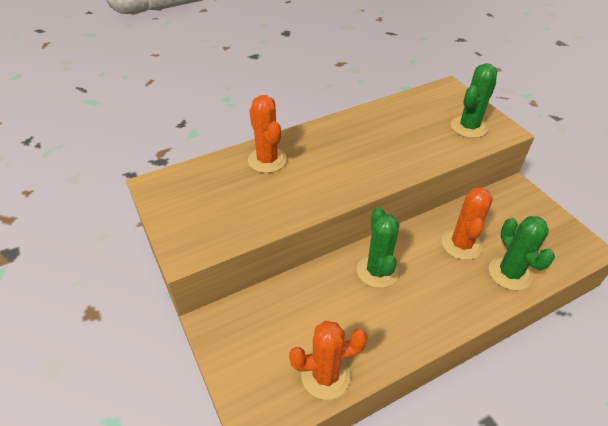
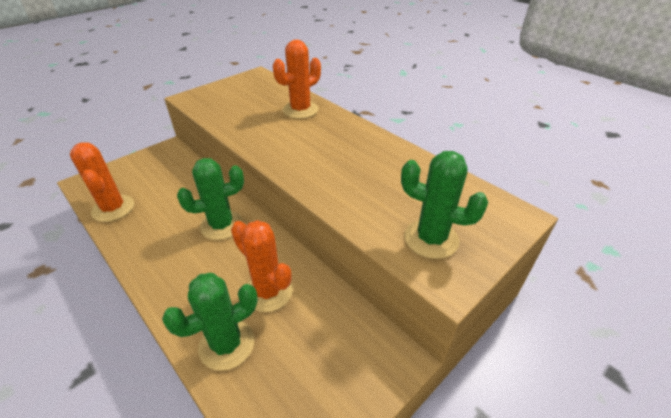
camera: 75 degrees right, 5 degrees down
orange cactus [442,187,493,260] -> orange cactus turned 45 degrees clockwise [231,220,293,312]

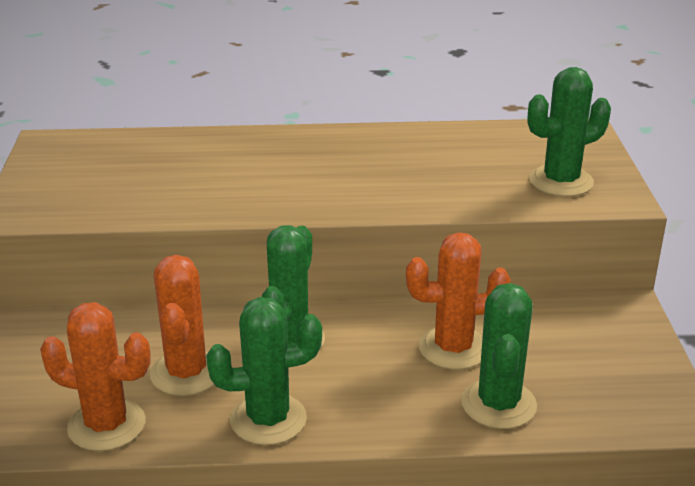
camera: 50 degrees left, 10 degrees down
orange cactus [273,40,321,119] -> orange cactus moved to [150,255,214,396]
none -> green cactus [206,297,322,445]

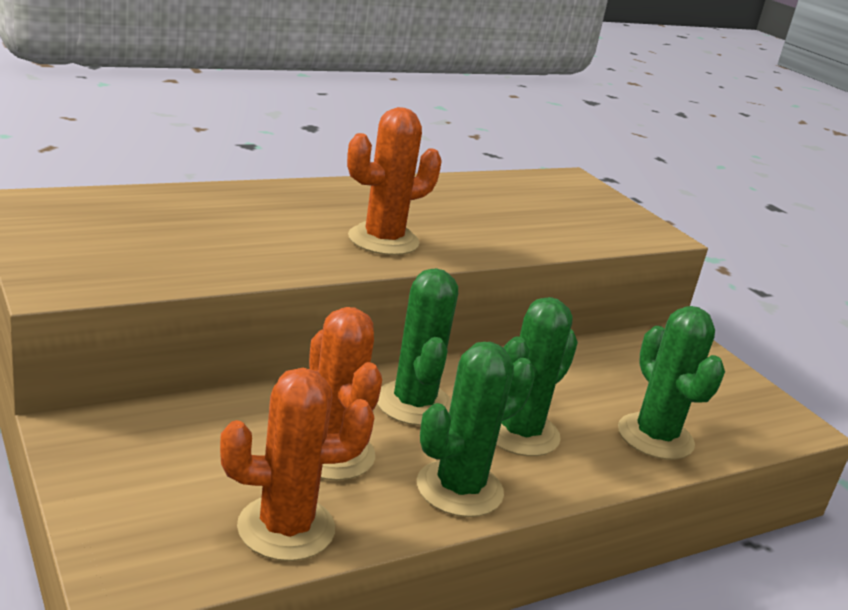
camera: 30 degrees left, 5 degrees down
orange cactus [406,232,511,369] -> orange cactus moved to [347,107,442,255]
green cactus [528,67,611,197] -> green cactus moved to [496,297,578,456]

